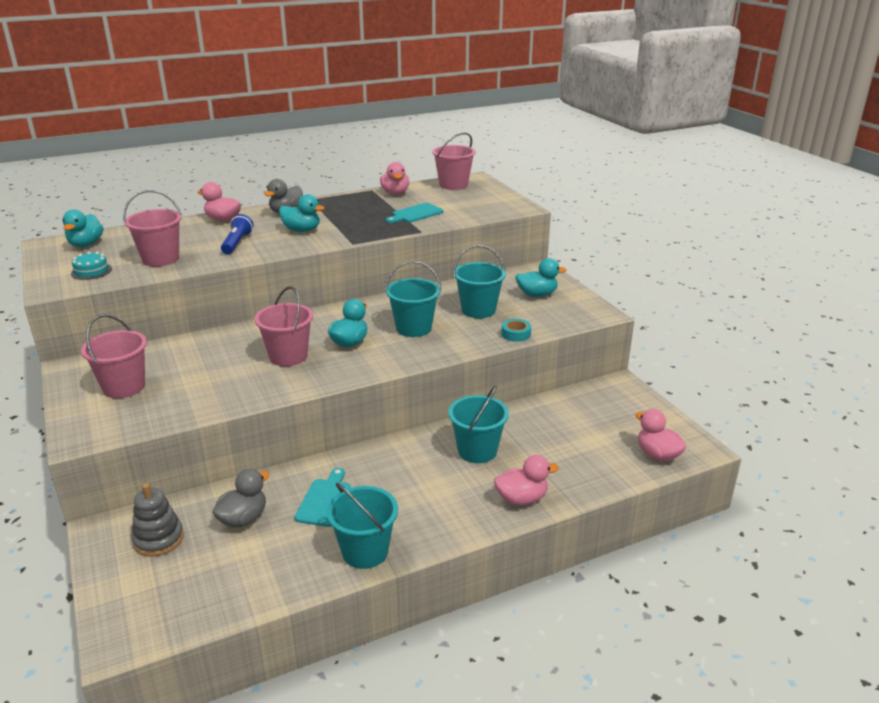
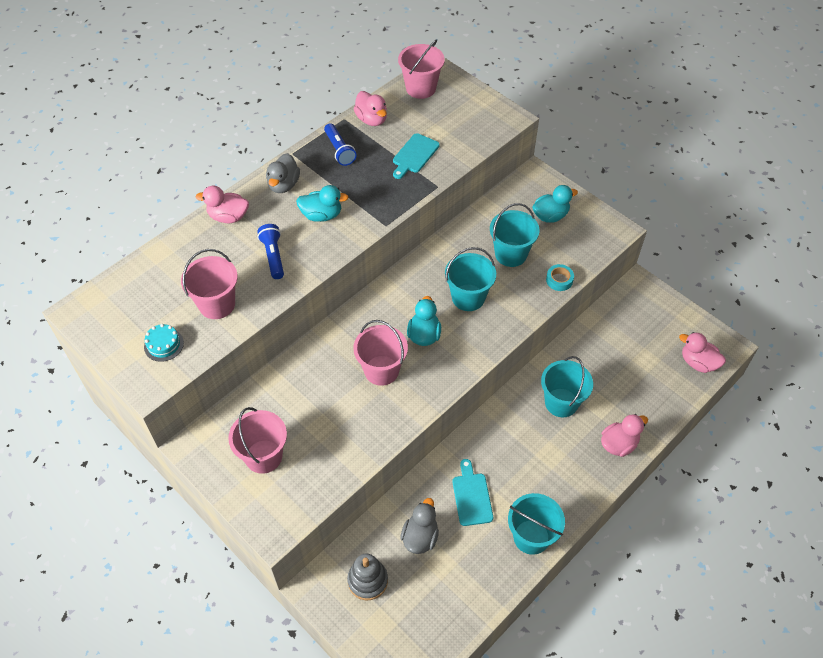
camera: 20 degrees left, 25 degrees up
turquoise duck [62,210,103,247] -> none
none -> blue flashlight [324,123,357,166]

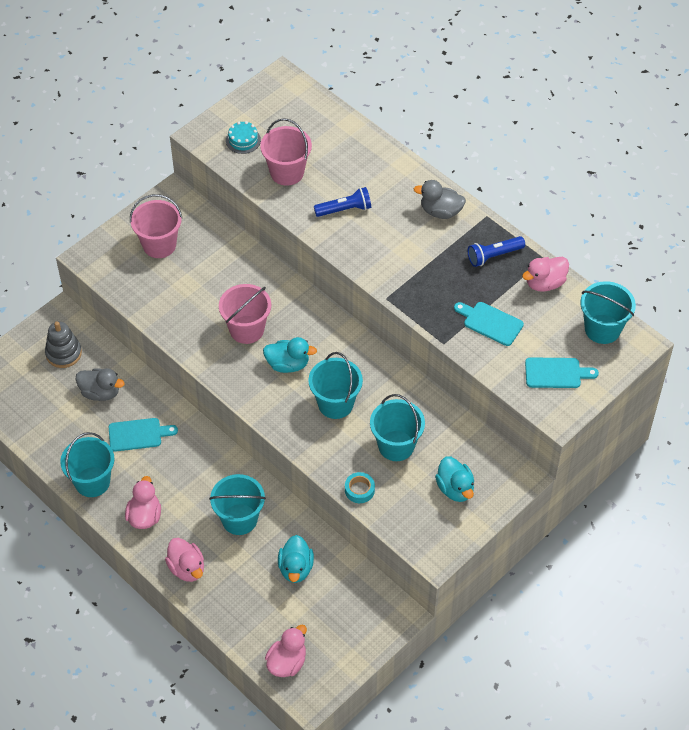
camera: 90 degrees right, 0 degrees up
pink duck [195,186,249,223] -> pink duck moved to [125,476,161,529]
turquoise duck [296,185,349,222] -> turquoise duck moved to [278,535,314,583]
pink bucket [398,39,445,99] -> turquoise bucket [580,281,636,344]
none -> turquoise cutting board [525,357,599,388]

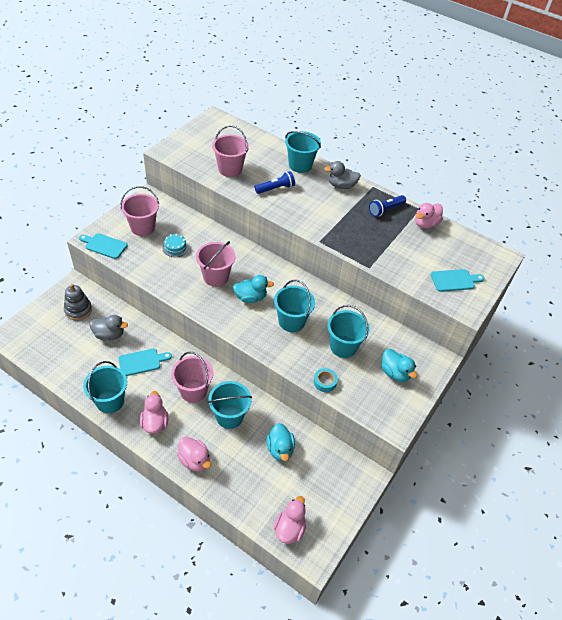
camera: 15 degrees left, 5 degrees down
turquoise cake [226,121,261,154] -> turquoise cake moved to [163,234,189,257]
turquoise cutting board [454,302,524,346] -> turquoise cutting board moved to [79,233,128,259]
turquoise bucket [580,281,636,344] -> turquoise bucket moved to [285,131,321,173]
none -> pink bucket [171,352,213,403]

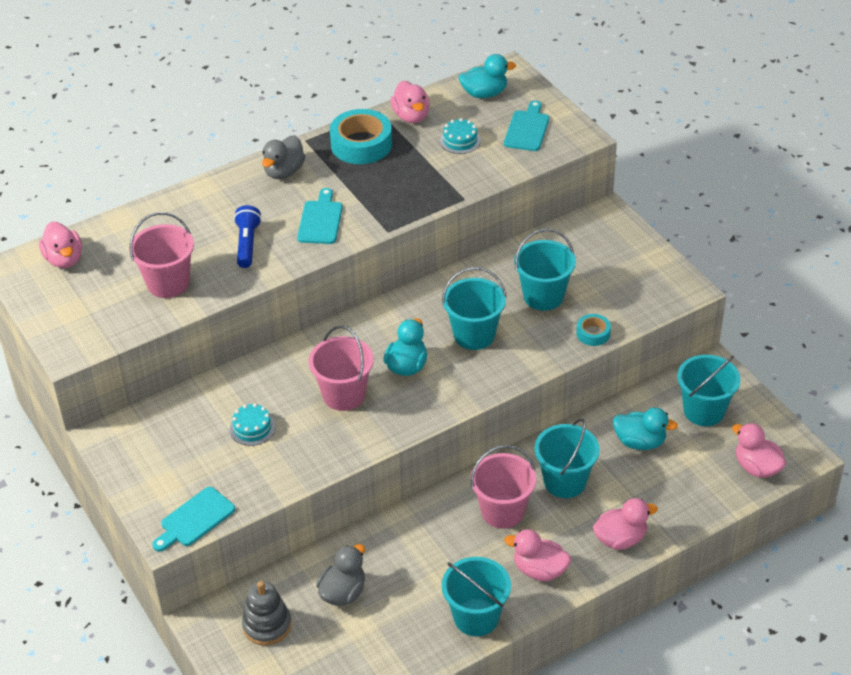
camera: 60 degrees left, 5 degrees down
turquoise cutting board [118,349,172,376] -> turquoise cutting board moved to [297,188,343,244]
pink bucket [120,186,159,236] -> none
turquoise bucket [285,131,321,173] -> turquoise bucket moved to [677,355,741,426]
blue flashlight [369,195,406,217] -> turquoise tape [330,109,392,164]
turquoise duck [381,349,417,382] -> turquoise duck moved to [459,54,516,98]
none -> pink duck [39,222,82,268]
none -> turquoise cake [440,118,481,154]

